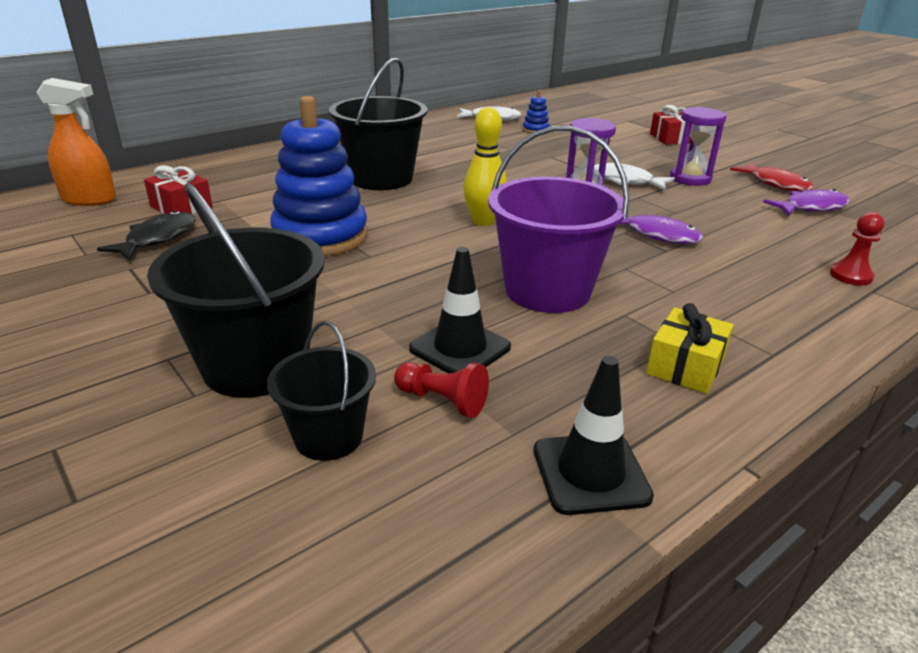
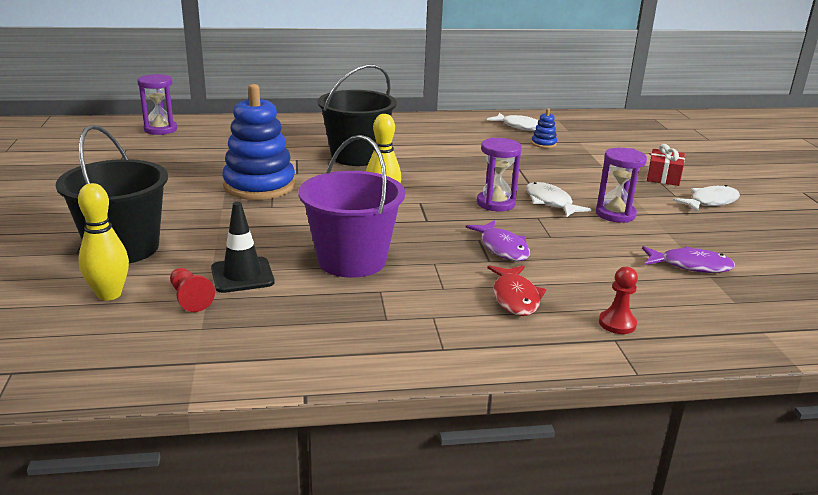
camera: 30 degrees right, 5 degrees down
orange spray bottle [36,78,116,206] -> purple hourglass [137,74,177,135]
black fish [97,211,196,260] -> none
red gift [144,165,213,214] -> none
black bucket [267,321,376,461] -> yellow bowling pin [78,183,129,301]
black traffic cone [534,356,654,515] -> none
yellow gift [646,303,733,394] -> none
red fish [730,162,814,191] -> red fish moved to [487,265,546,316]
none -> white fish [673,185,740,212]

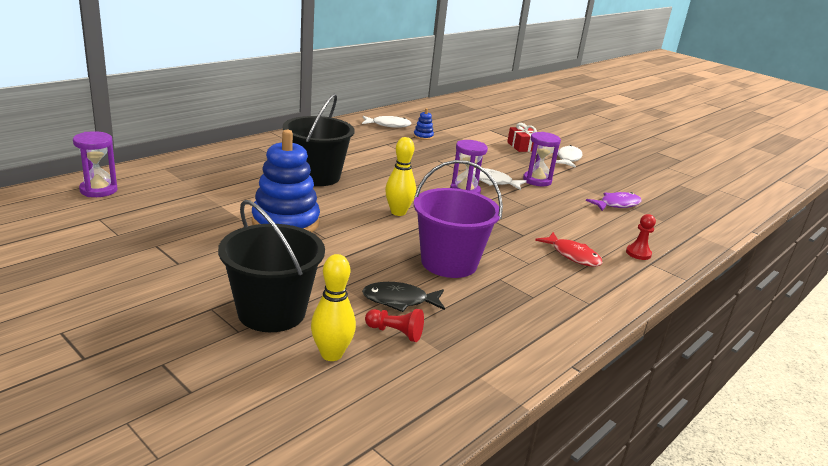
camera: 40 degrees left, 0 degrees up
black traffic cone [211,202,275,293] -> black fish [362,282,445,312]
purple fish [465,220,530,261] -> none

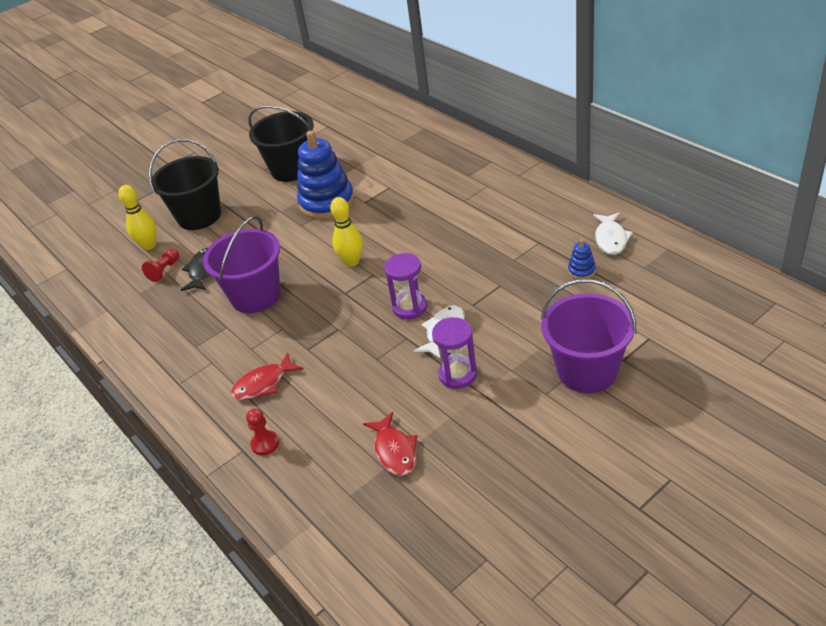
camera: 105 degrees right, 15 degrees up
purple hourglass [73,131,118,197] -> none
black bucket [283,94,355,186] -> black bucket moved to [248,105,314,182]
red gift [507,123,537,152] -> purple bucket [541,279,636,393]
white fish [552,145,583,168] -> none
purple fish [586,192,642,211] -> red fish [363,412,417,476]

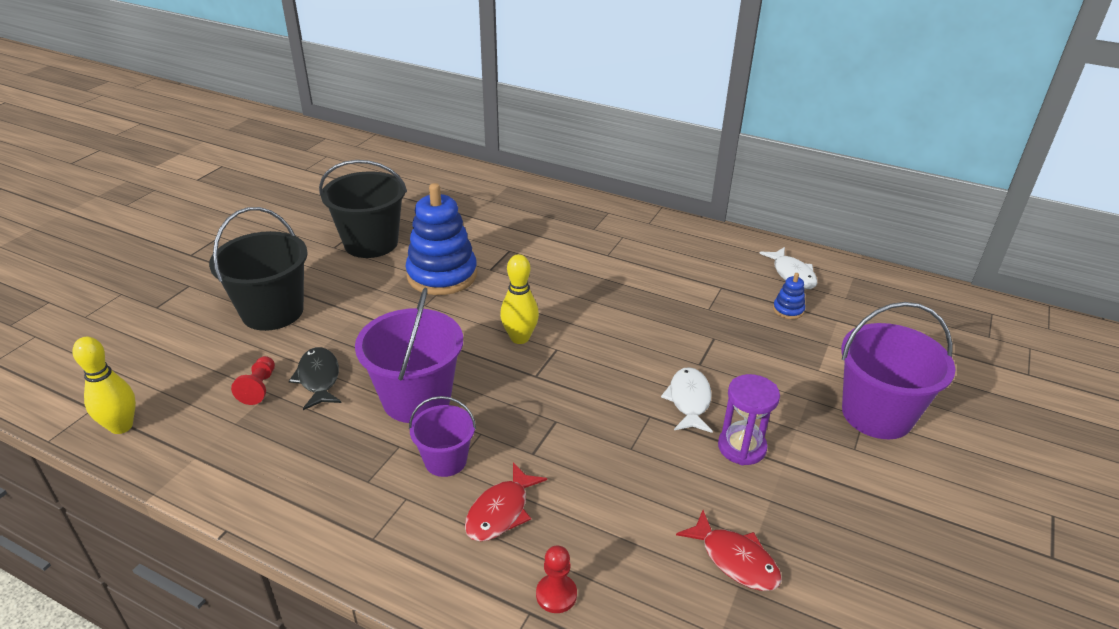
camera: 30 degrees left, 5 degrees down
yellow bowling pin [118,185,157,250] -> yellow bowling pin moved to [73,337,136,434]
purple hourglass [384,253,427,319] -> none
none -> purple bucket [409,396,476,477]

